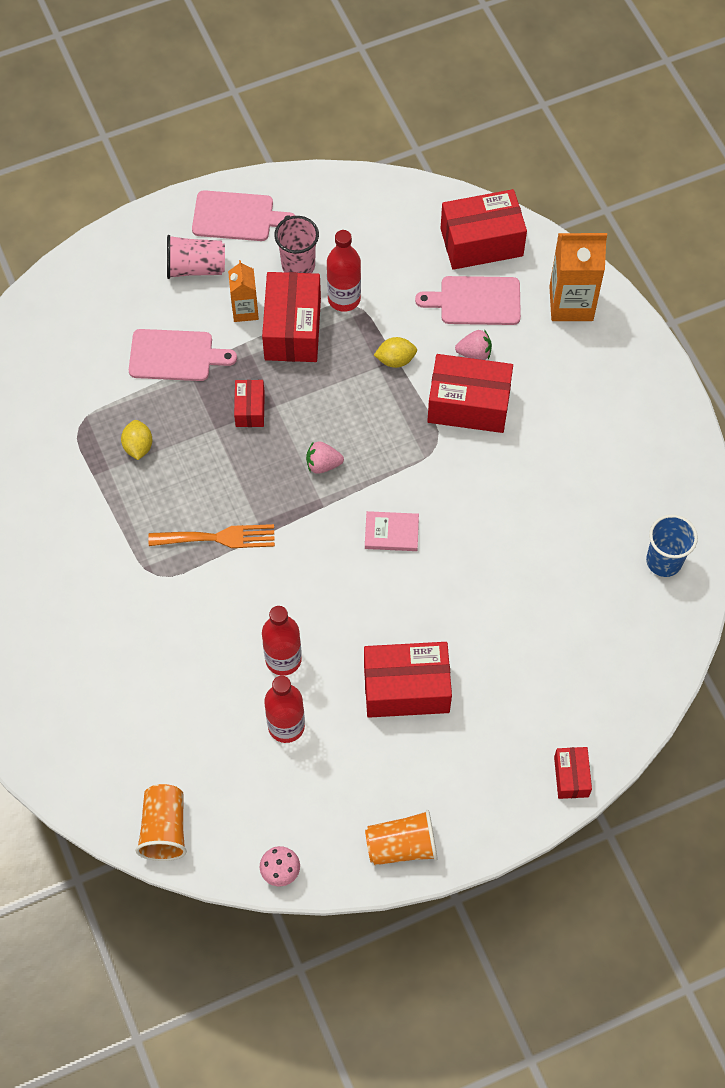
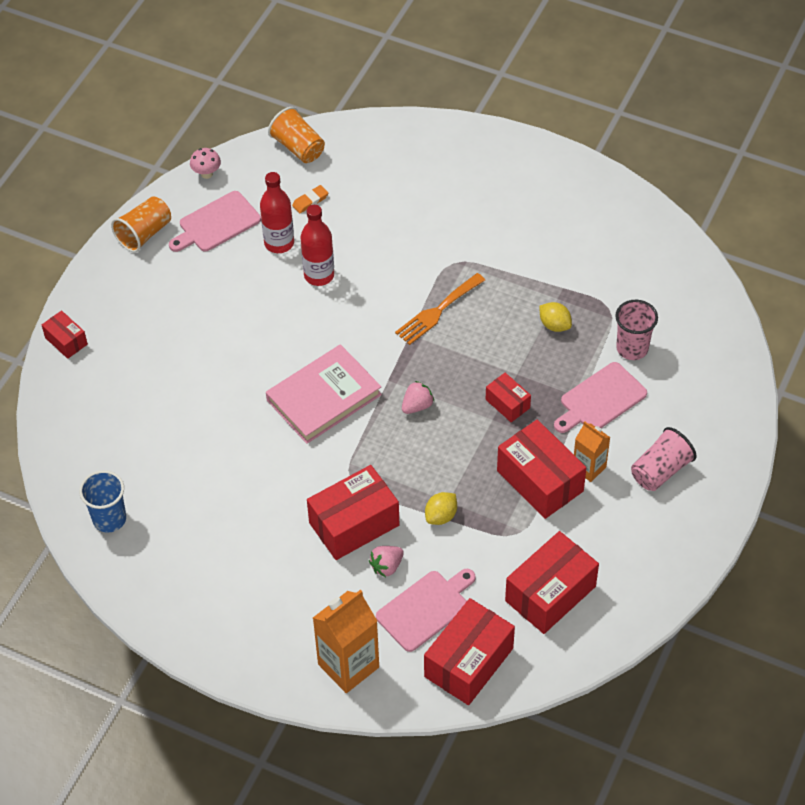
camera: 140 degrees right, 10 degrees down
pink cutting board [192,190,295,241] -> pink cutting board moved to [169,191,261,252]
pink cup [274,216,319,273] -> pink cup moved to [615,300,658,360]
red bottle [327,230,361,312] -> none
red box [364,642,452,718] -> red box moved to [505,531,599,634]
pink book [365,511,419,551] -> pink book [266,344,382,444], size x1.97
none -> orange eraser [292,185,328,213]

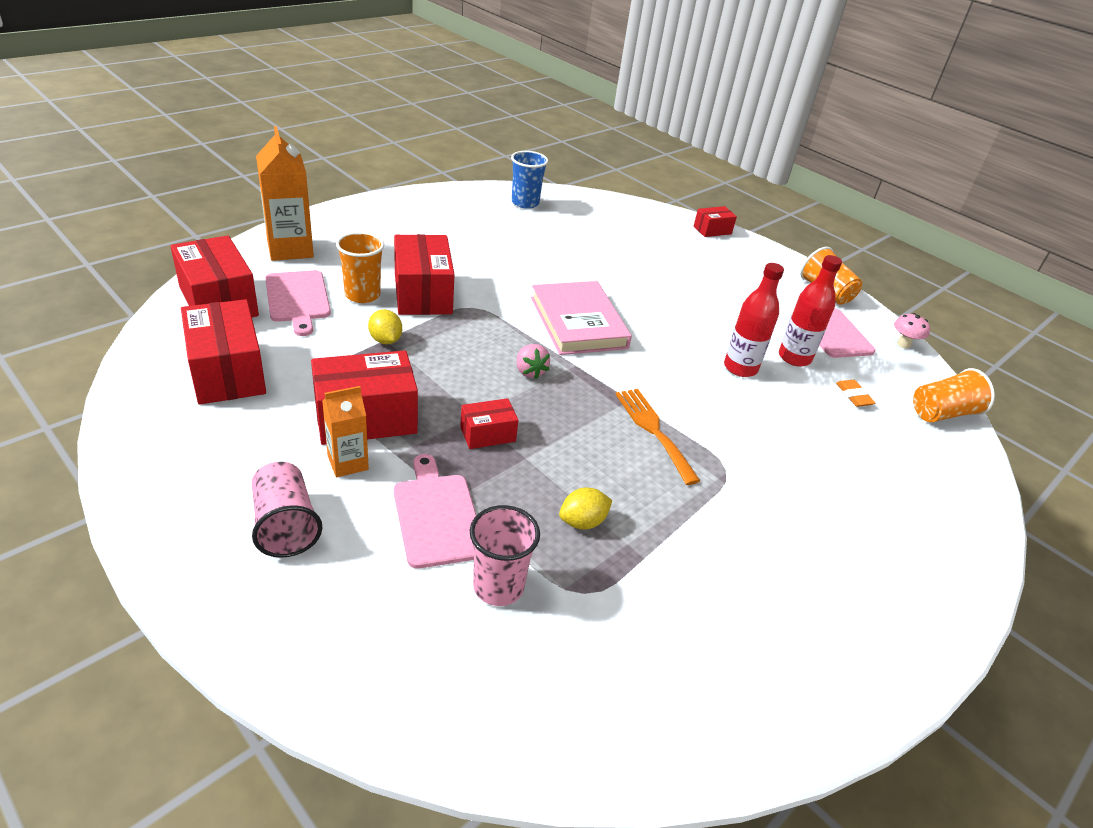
camera: 105 degrees right, 15 degrees down
pink strawberry [369,546,404,577] -> orange cup [336,232,384,303]

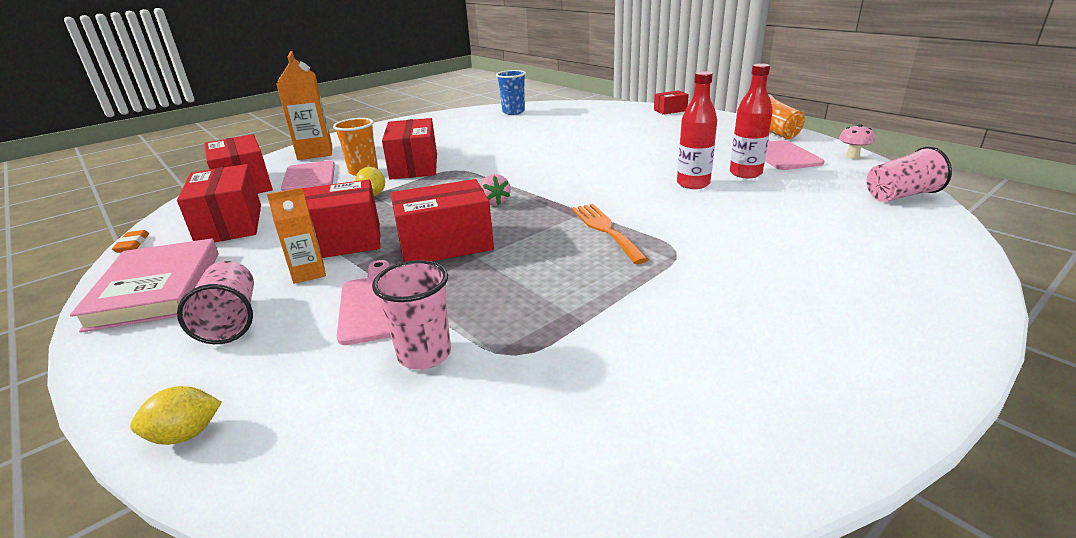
camera: 10 degrees right, 10 degrees down
red box [460,398,518,449] -> red box [391,179,494,262], size x1.90
pink book [531,281,632,355] -> pink book moved to [70,239,219,333]
yellow lemon [559,488,612,530] -> yellow lemon moved to [130,386,222,445]
orange eraser [836,380,875,407] -> orange eraser moved to [112,230,149,253]
orange cup [913,368,995,422] -> pink cup [867,146,952,202]

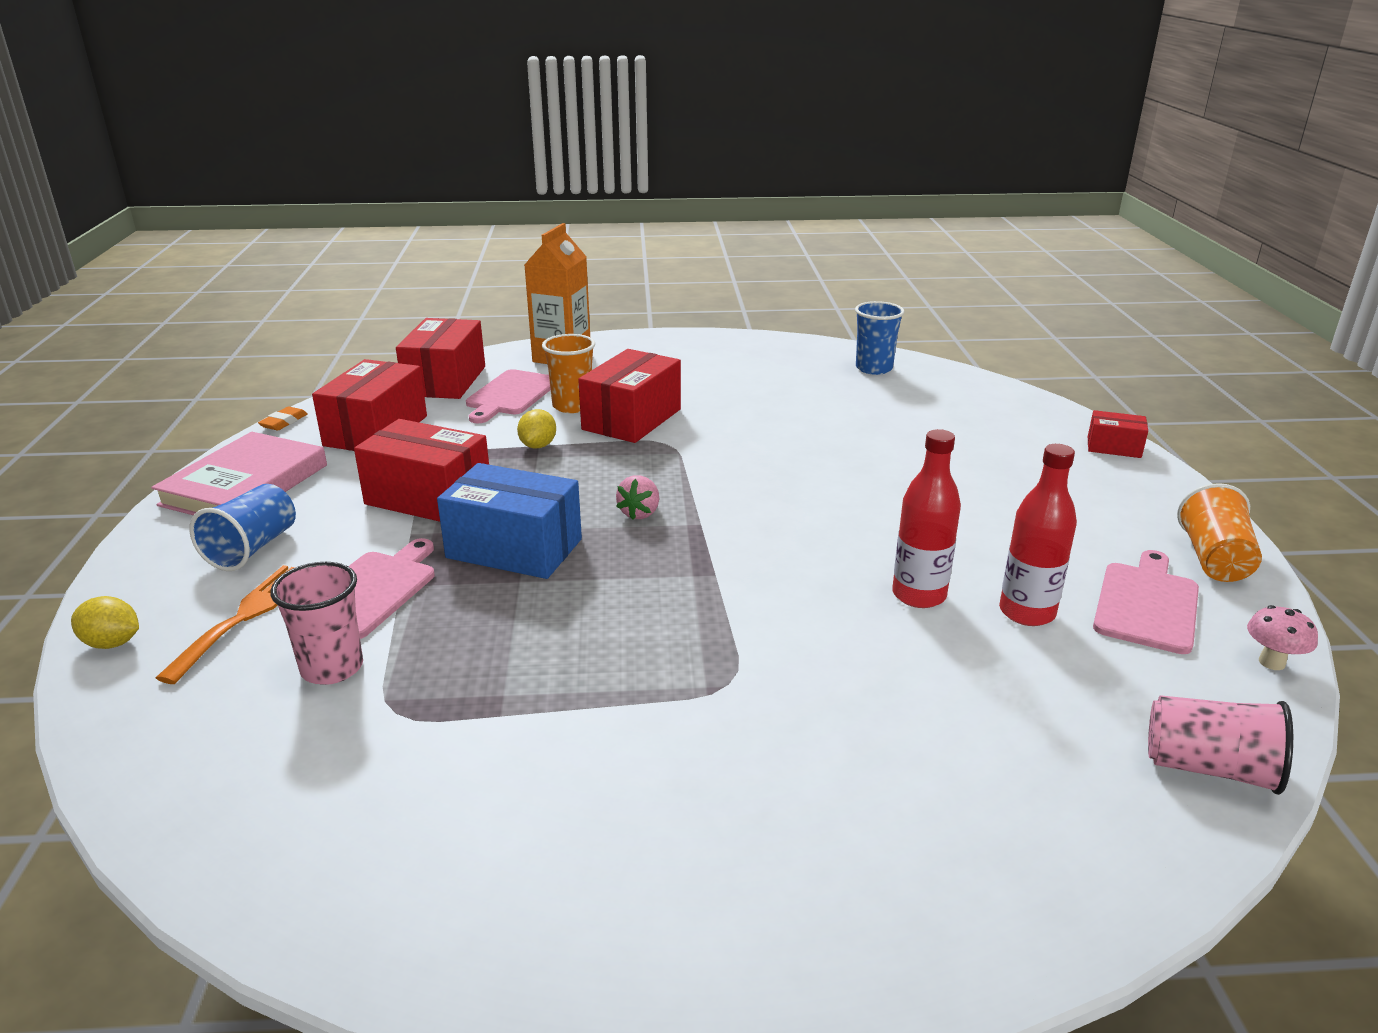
camera: 35 degrees right, 0 degrees up
pink cup [177,261,254,344] -> blue cup [189,484,296,571]
orange carton [267,188,326,284] -> none
red box [391,179,494,262] -> blue box [437,463,582,579]
orange fork [572,204,649,264] -> orange fork moved to [156,565,295,684]

